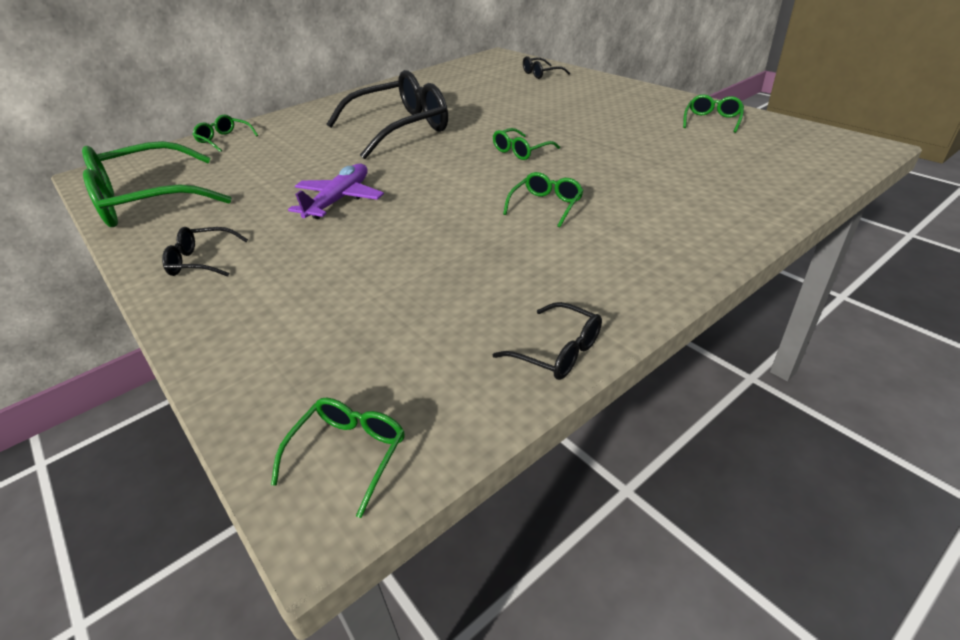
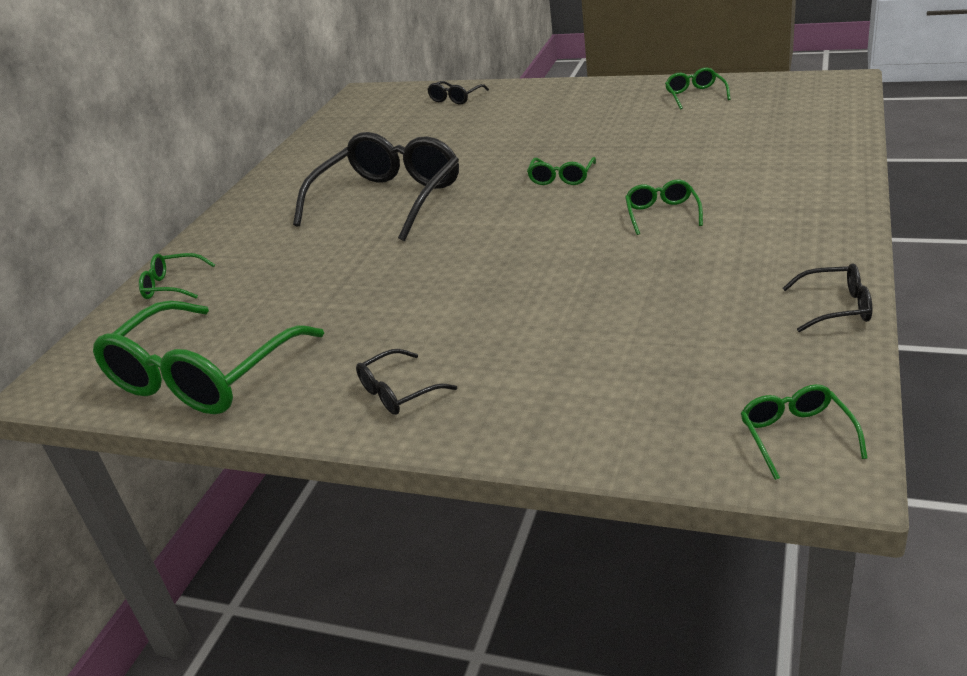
camera: 30 degrees left, 5 degrees down
purple plane [288,164,384,219] -> none

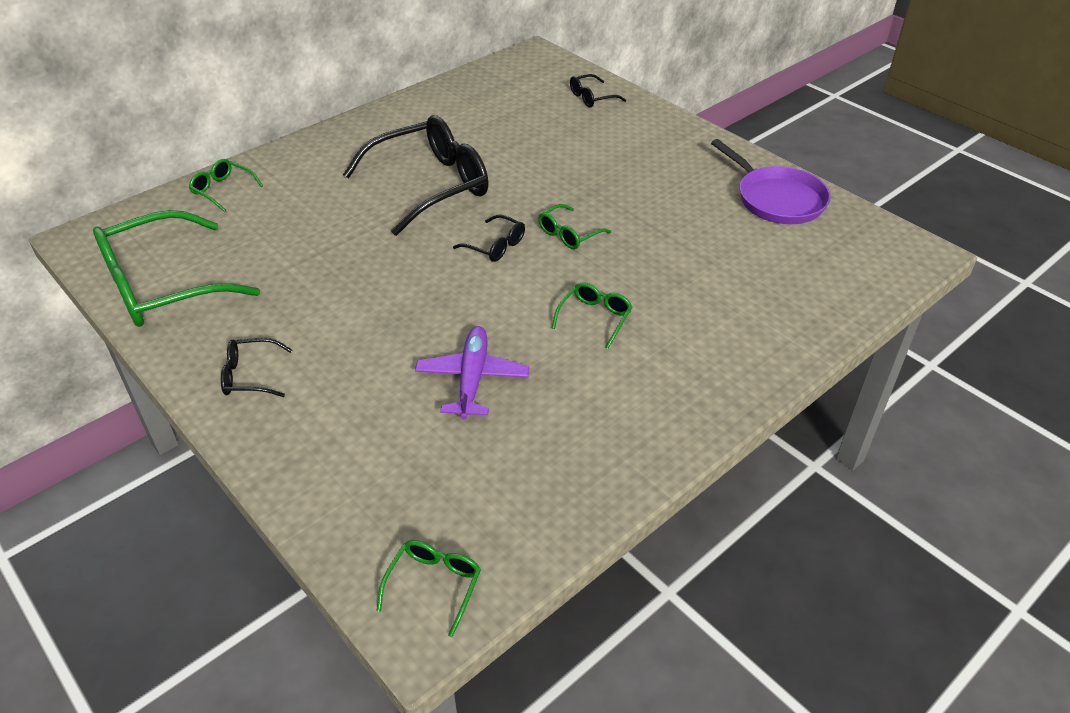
camera: 25 degrees right, 10 degrees up
green glasses [665,68,731,109] -> purple pan [711,139,831,224]
black glasses [782,263,872,332] -> black glasses moved to [453,215,525,262]
none -> purple plane [415,326,530,420]

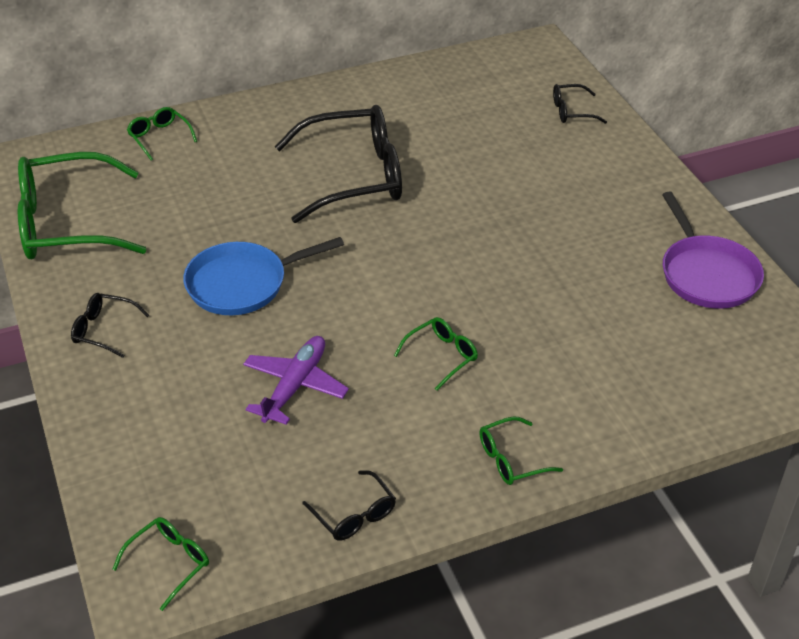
camera: 20 degrees right, 0 degrees up
black glasses [453,215,525,262] -> black glasses moved to [302,470,396,541]
green glasses [538,204,611,249] -> green glasses moved to [480,417,563,485]
none -> blue pan [183,237,344,315]

